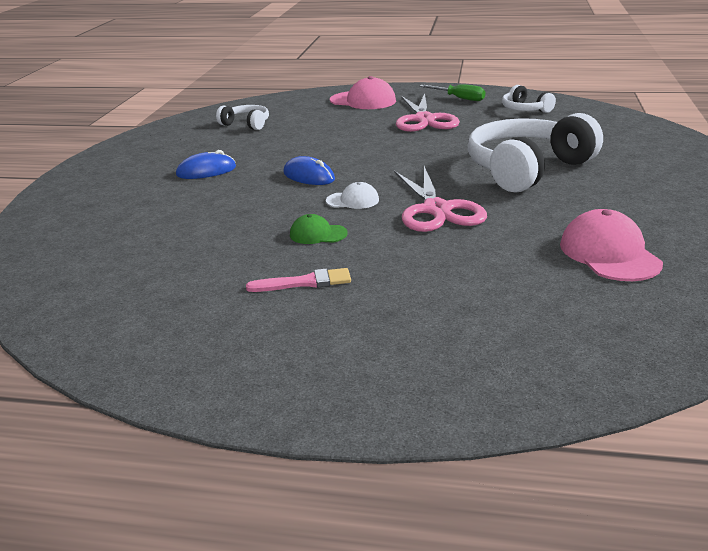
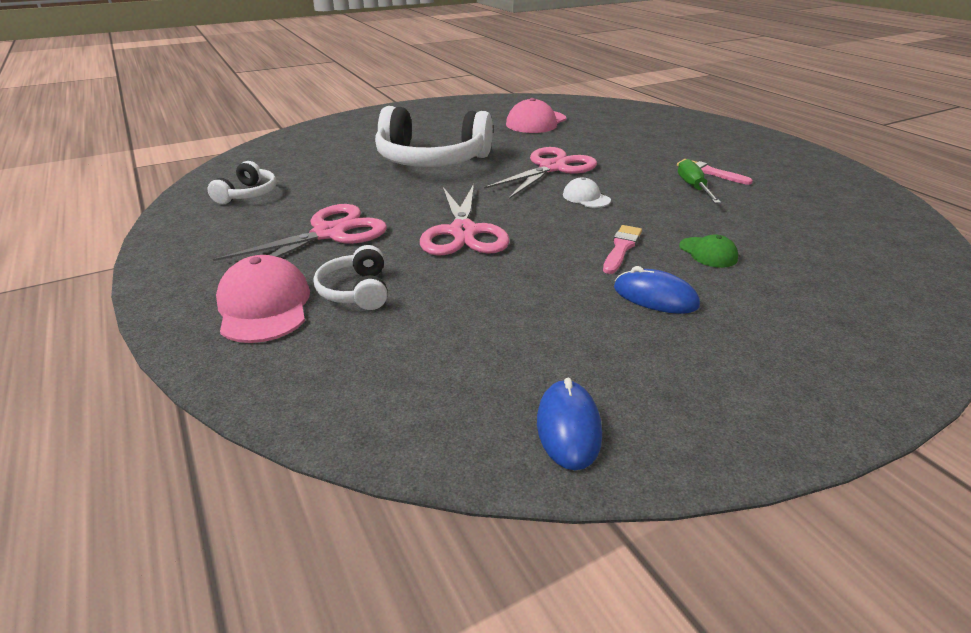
camera: 130 degrees left, 5 degrees up
white headphones [216,105,269,130] -> white headphones moved to [314,245,387,310]
blue mouse [283,156,335,185] -> blue mouse moved to [537,378,602,470]
green cap [290,214,348,244] -> green cap moved to [679,234,738,268]
green screwdriver [420,84,485,101] -> green screwdriver moved to [678,159,721,203]
none -> pink scissors [420,184,510,255]
none -> pink brush [603,225,642,274]

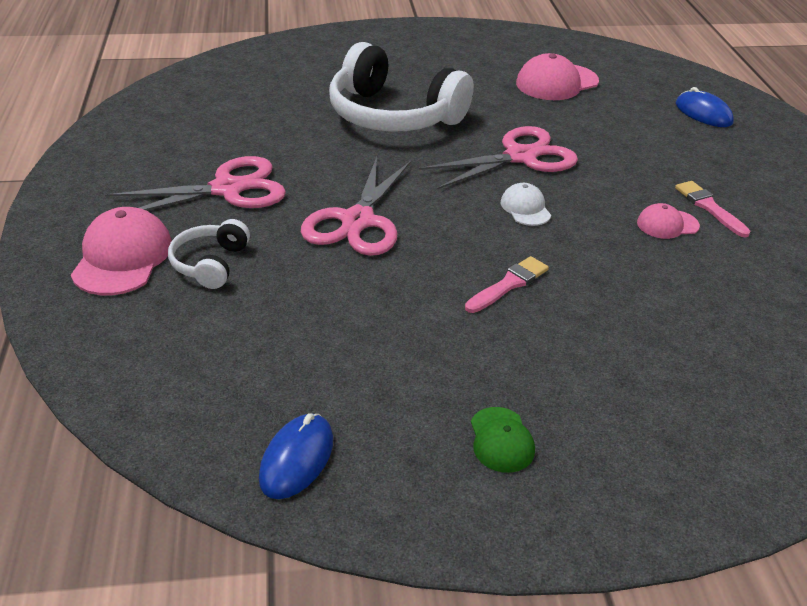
camera: 20 degrees right, 5 degrees up
white headphones [207,161,277,204] -> none
blue mouse [614,266,700,314] -> blue mouse moved to [676,87,734,127]
green screwdriver [678,159,721,203] -> pink cap [637,203,700,239]
green cap [679,234,738,268] -> green cap moved to [471,407,535,473]

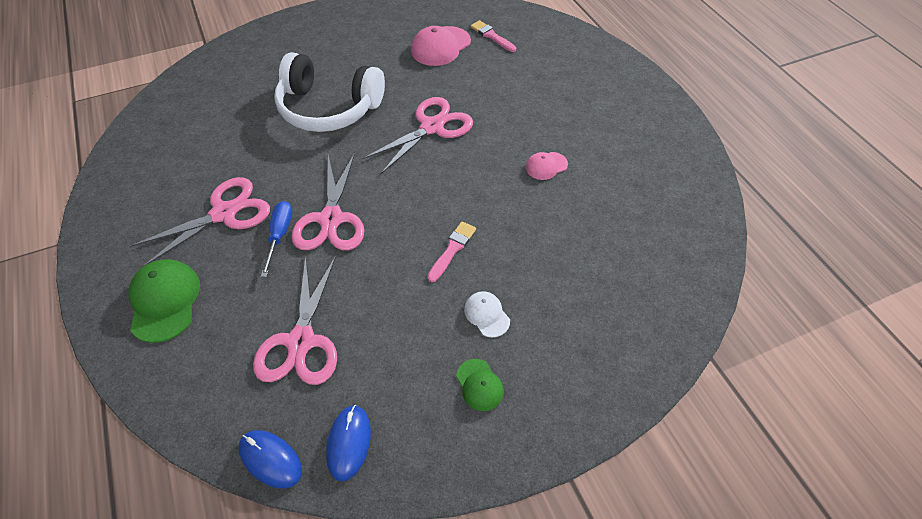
camera: 15 degrees left, 15 degrees up
pink cap [71,207,172,295] -> green cap [129,259,200,343]
white headphones [168,219,250,289] -> none
white cap [501,183,551,226] -> white cap moved to [464,291,510,337]
pink brush [675,181,750,238] -> pink brush moved to [471,20,516,52]
blue mouse [676,87,734,127] -> blue mouse moved to [239,430,302,489]
none -> pink scissors [253,256,337,385]
none -> blue screwdriver [261,201,292,277]

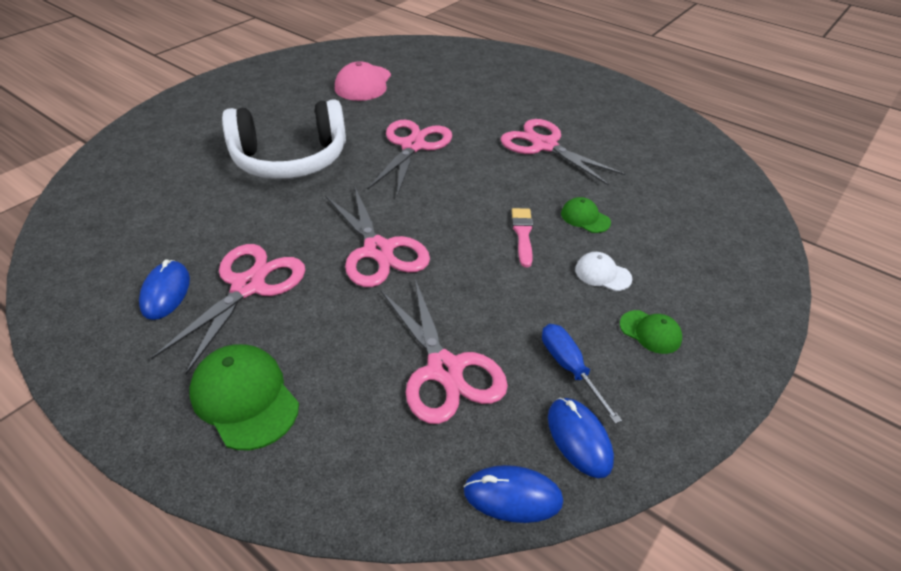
camera: 30 degrees left, 10 degrees down
blue screwdriver [261,201,292,277] -> blue screwdriver moved to [542,324,622,424]
pink brush [471,20,516,52] -> none
pink cap [526,152,568,180] -> pink scissors [501,119,625,186]
none -> blue mouse [139,259,190,320]
none -> green cap [561,197,611,233]

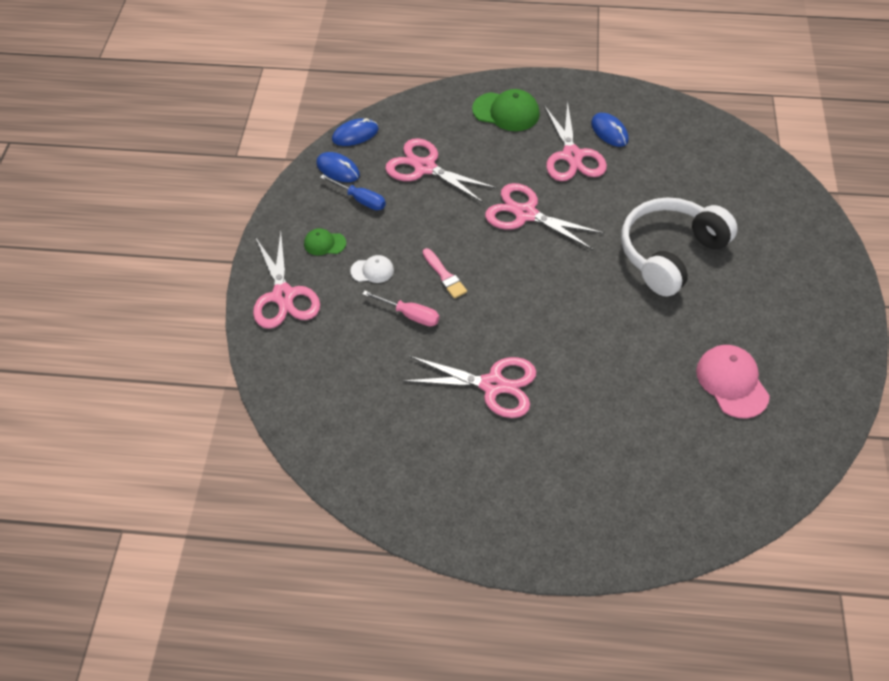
camera: 150 degrees right, 10 degrees up
pink scissors [367,120,452,196] -> pink scissors moved to [253,232,320,329]
green cap [561,197,611,233] -> pink screwdriver [362,290,439,327]

